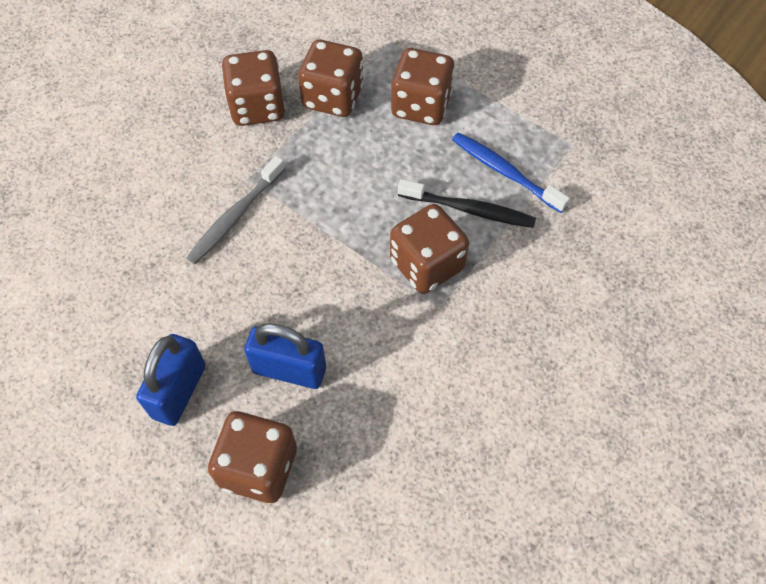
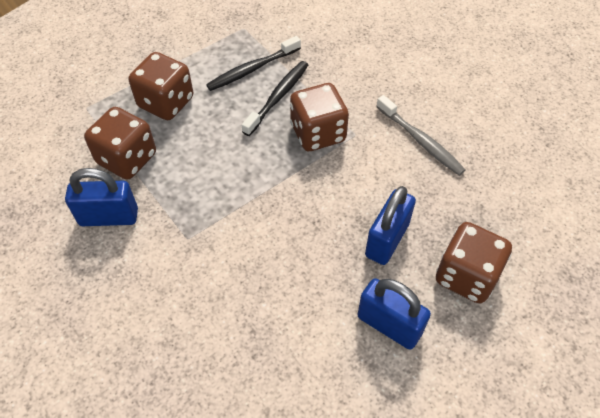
camera: 75 degrees left, 5 degrees down
grey toothbrush [186,156,285,264] -> grey toothbrush moved to [376,95,466,176]
brown dice [221,50,286,126] -> blue padlock [65,168,138,226]
blue toothbrush [452,132,570,213] -> black toothbrush [206,36,301,91]

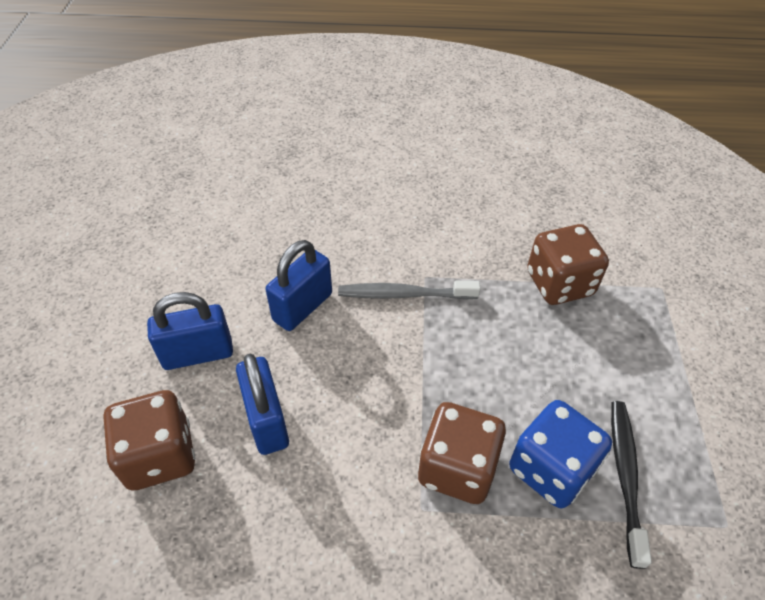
camera: 130 degrees right, 5 degrees down
blue padlock [65,168,138,226] -> blue padlock moved to [266,240,332,331]
brown dice [129,52,193,120] -> none
black toothbrush [242,61,308,136] -> blue dice [509,400,612,508]
grey toothbrush [376,95,466,176] -> grey toothbrush moved to [338,281,481,300]

